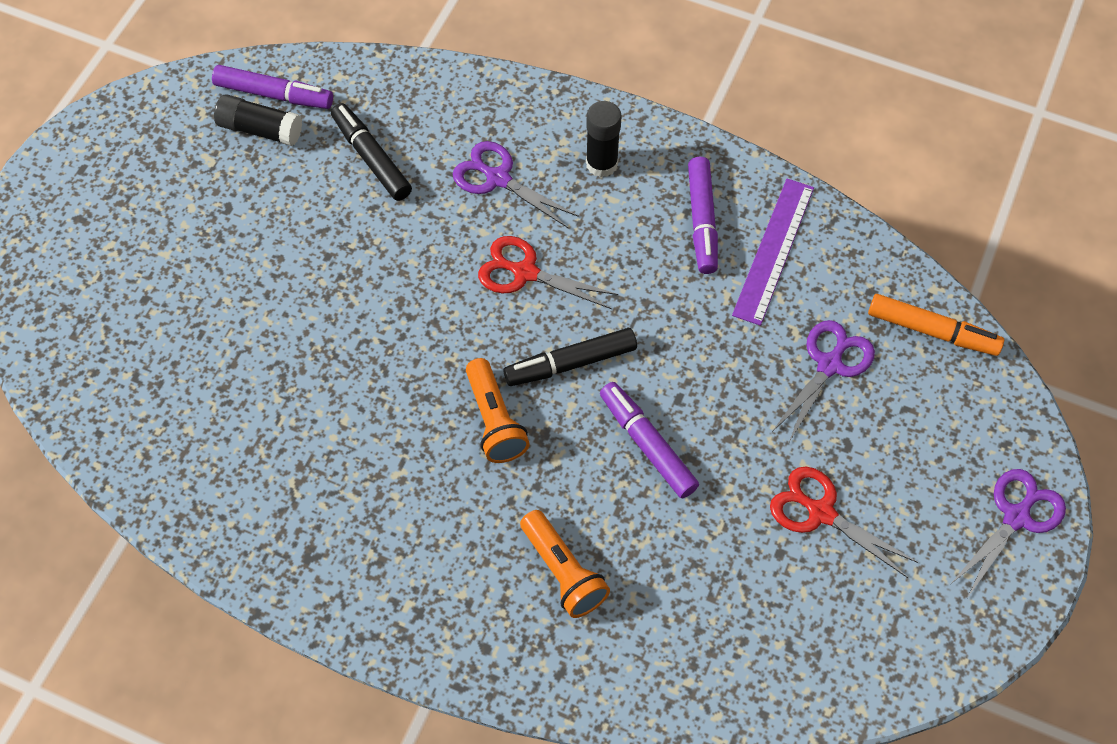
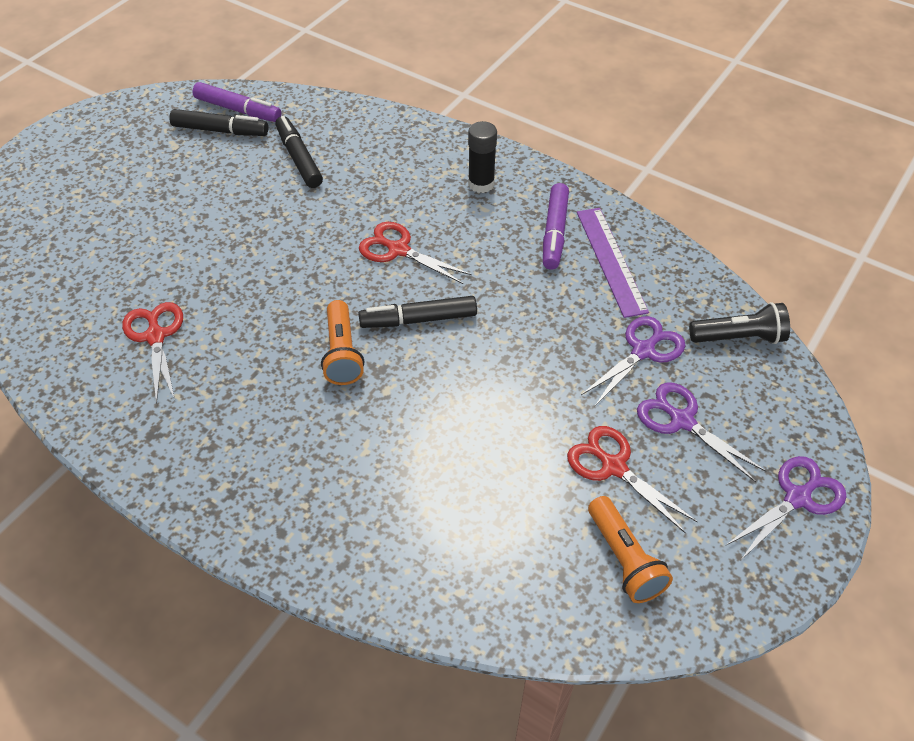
camera: 10 degrees right, 10 degrees down
black glue stick [214,94,302,146] -> black marker [169,109,268,136]
purple scissors [453,141,579,228] -> purple scissors moved to [637,383,766,482]
orange flashlight [520,510,610,618] -> orange flashlight moved to [588,496,673,603]
purple marker [600,382,699,498] -> none
purple ruler [732,179,814,326] -> purple ruler turned 45 degrees counterclockwise [577,208,649,318]
orange marker [868,294,1004,356] -> black flashlight [689,302,790,344]
none -> red scissors [122,302,183,404]

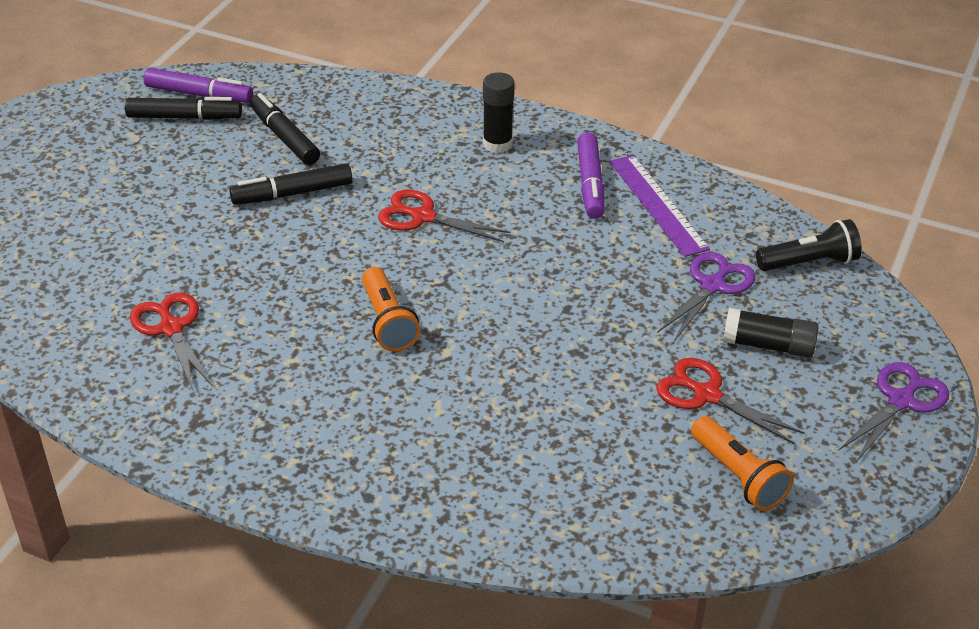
camera: 10 degrees left, 10 degrees down
black marker [358,296,477,328] -> black marker moved to [229,164,352,205]
purple scissors [637,383,766,482] -> black glue stick [723,308,819,358]

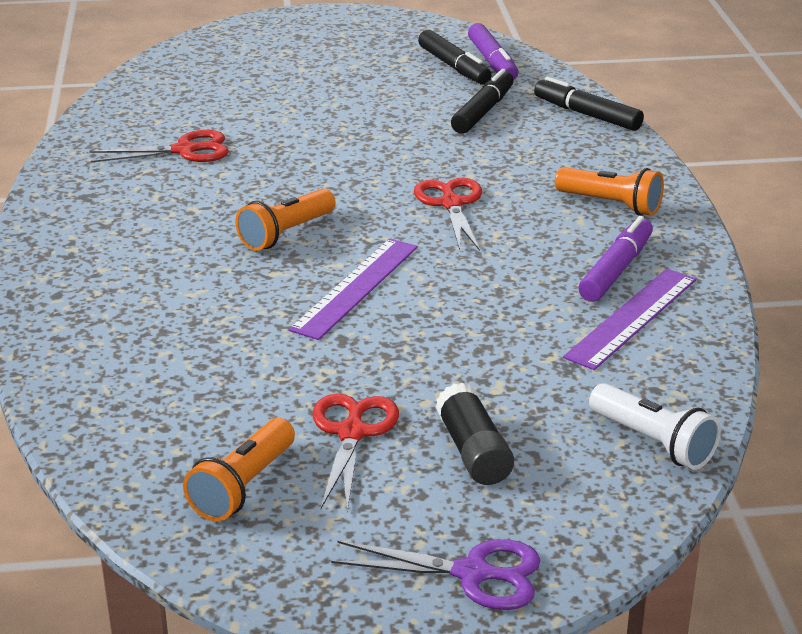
camera: 60 degrees right, 10 degrees down
red scissors [130,292,213,392] -> red scissors turned 45 degrees clockwise [90,130,229,162]
black marker [229,164,352,205] -> black marker moved to [534,77,644,131]
black glue stick [483,72,515,153] -> orange flashlight [555,167,664,216]
purple marker [577,132,605,219] -> purple marker turned 150 degrees clockwise [578,216,653,302]
purple scissors [657,252,756,341] -> none
black flashlight [756,219,862,271] -> white flashlight [589,383,721,470]
none -> purple ruler [289,238,418,340]

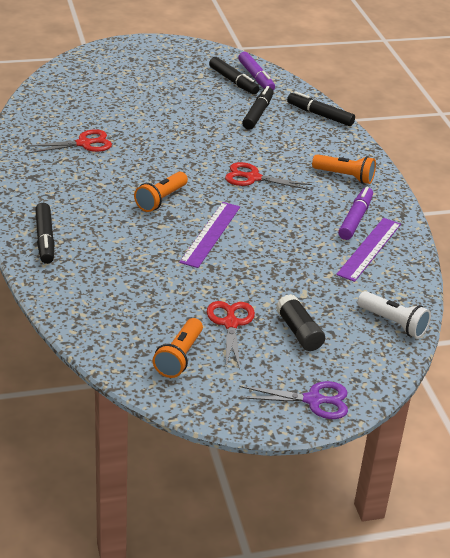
camera: 10 degrees left, 5 degrees up
red scissors [414,178,482,251] -> red scissors turned 60 degrees counterclockwise [225,162,312,190]
none -> black marker [35,203,55,264]

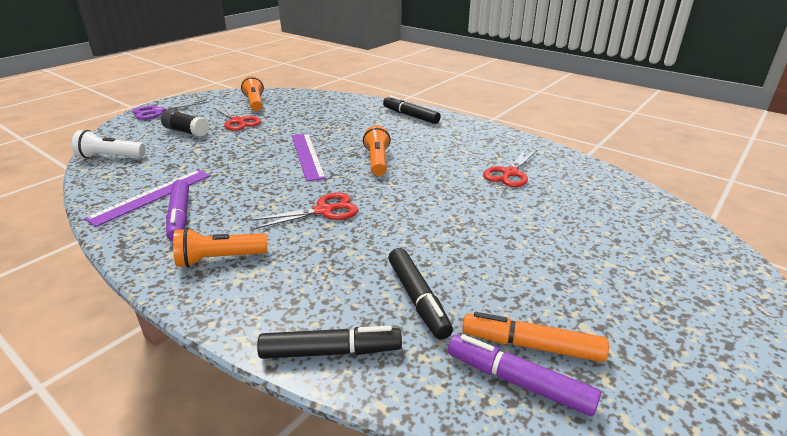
camera: 145 degrees right, 5 degrees down
black marker [209,57,259,95] -> orange marker [462,312,609,362]
purple ruler [336,218,401,282] -> purple ruler turned 45 degrees clockwise [84,170,210,227]

